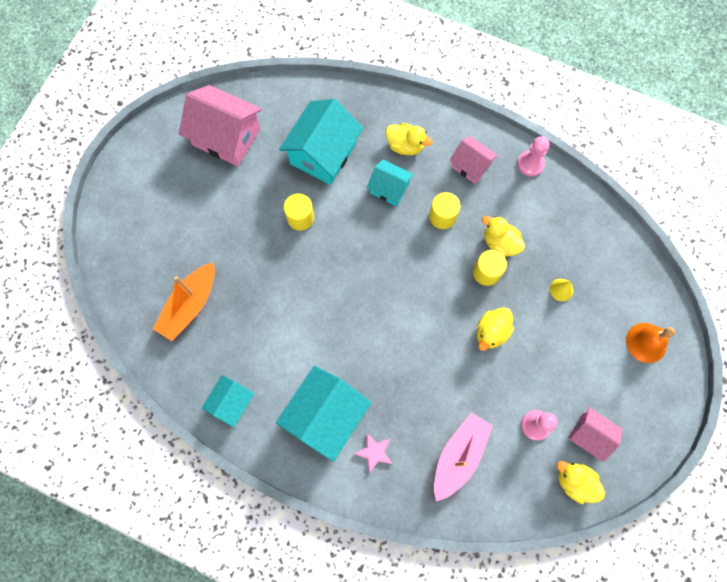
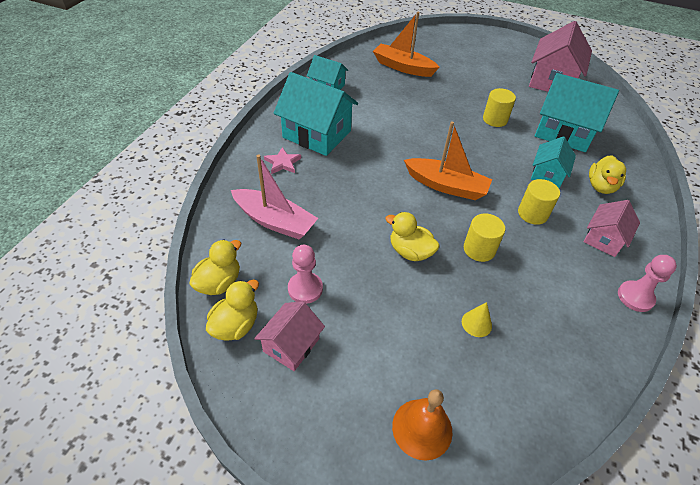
camera: 85 degrees right, 25 degrees down
yellow duck [482,216,525,257] -> yellow duck moved to [189,239,241,295]
none -> orange boat [404,121,492,200]

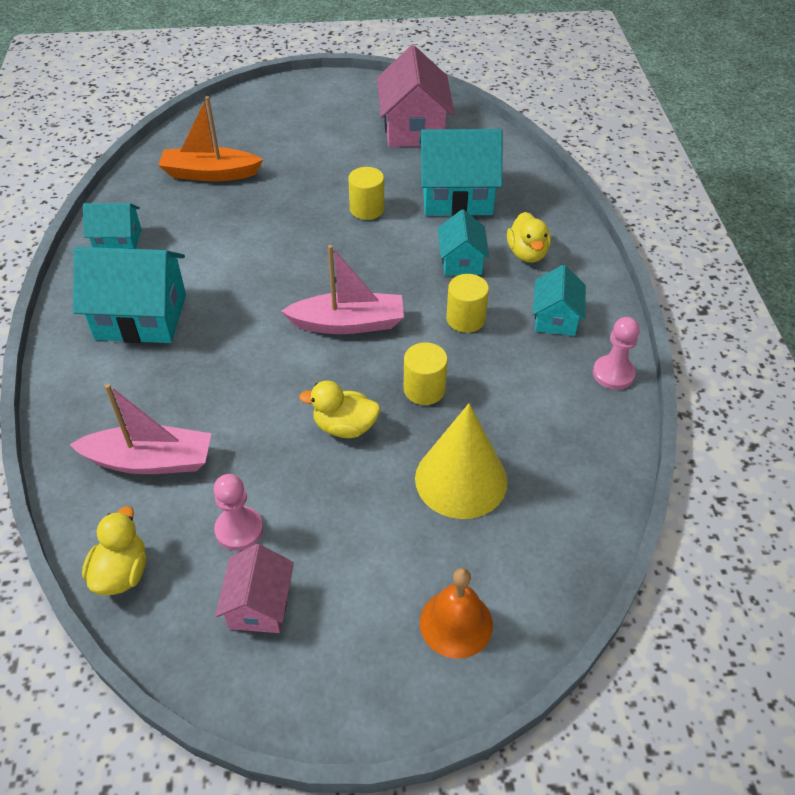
camera: 25 degrees left, 0 degrees up
yellow duck [206,280,259,341] -> none
pink star [264,147,301,174] -> none
orange boat [404,121,492,200] -> pink boat [281,245,404,334]
yellow cone [462,302,492,337] -> yellow cone [415,403,507,519], size x2.41
pink house [583,200,640,257] -> turquoise house [533,265,586,336]

